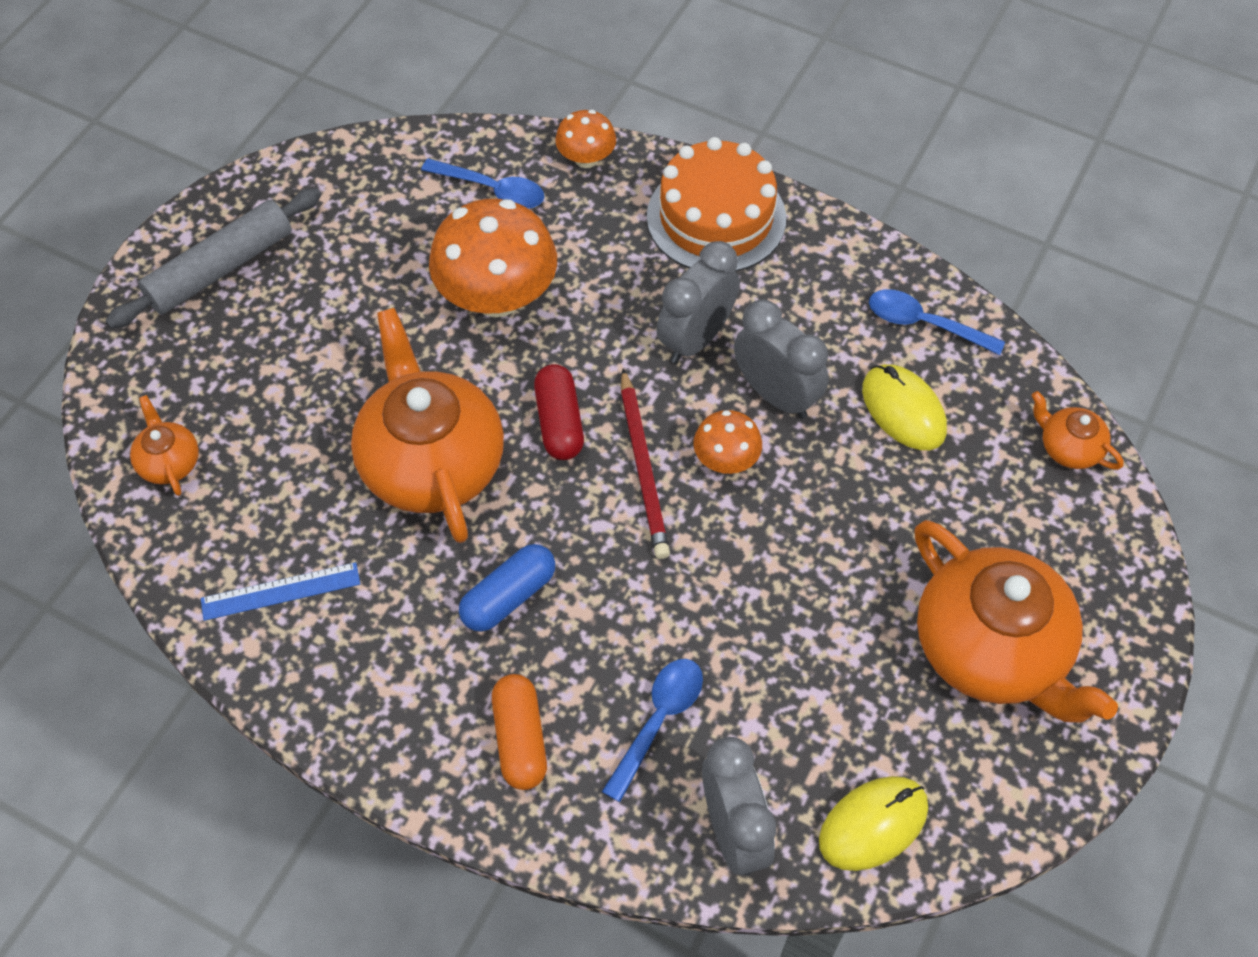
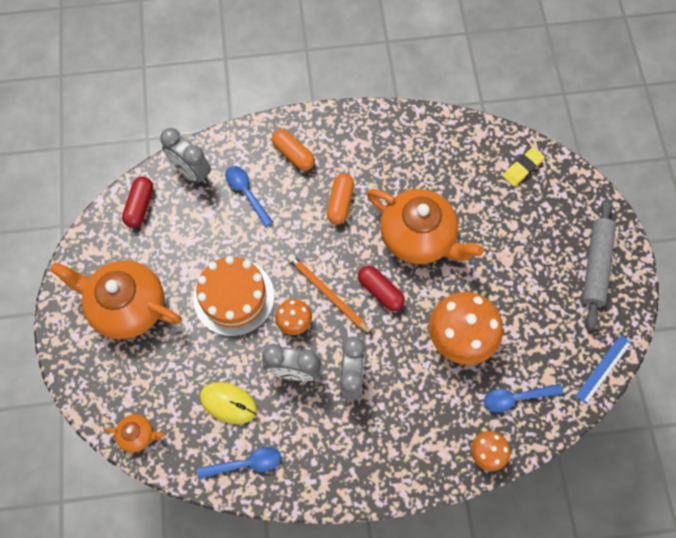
camera: 145 degrees right, 10 degrees up
orange teapot [130,395,199,496] -> yellow eraser [503,147,545,187]
blue ruler [201,562,360,621] -> blue ruler moved to [575,335,631,404]
blue capsule [459,544,555,632] -> orange capsule [327,173,354,224]
blue spoon [602,659,703,802] -> blue spoon turned 150 degrees clockwise [225,166,273,227]
red pencil [621,368,670,559] -> orange pencil [288,254,372,335]
orange cake [647,137,786,272] -> orange cake moved to [193,256,274,336]
yellow mouse [819,776,928,871] -> red capsule [122,177,153,228]

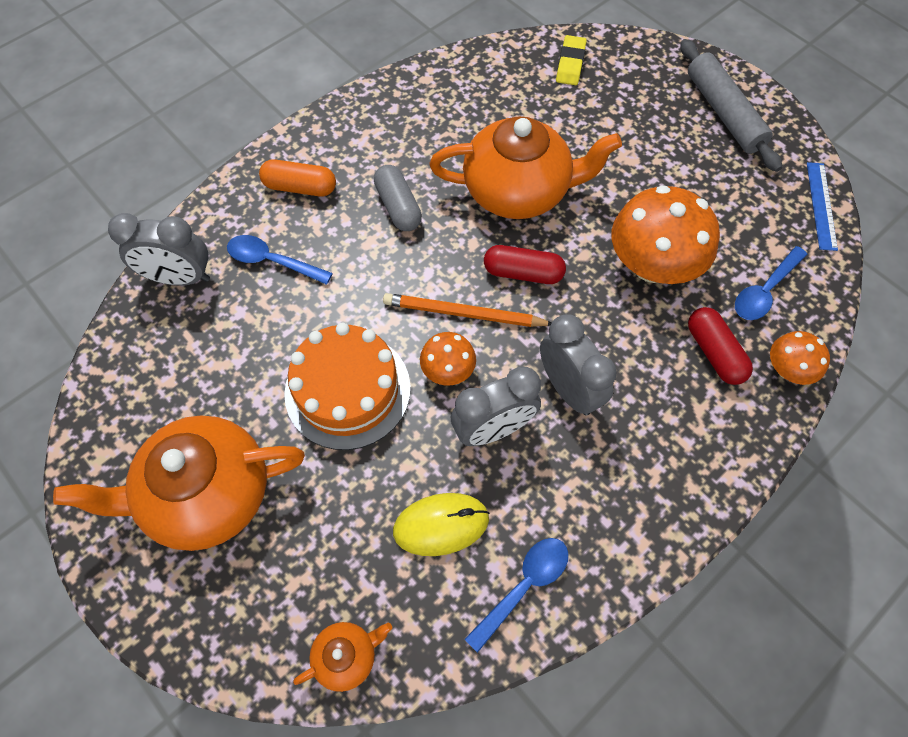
camera: 35 degrees left, 5 degrees down
red capsule [122,177,153,228] -> red capsule moved to [688,307,753,385]
orange capsule [327,173,354,224] -> grey capsule [374,165,422,231]

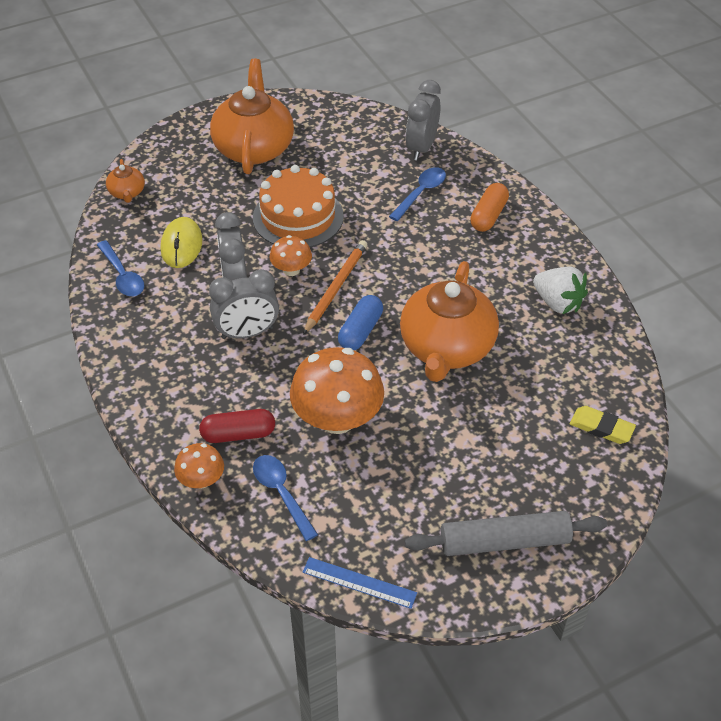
camera: 105 degrees right, 15 degrees down
grey capsule [374,165,422,231] -> none
red capsule [484,245,566,284] -> blue capsule [338,295,383,350]
none -> white strawberry [533,267,588,314]

